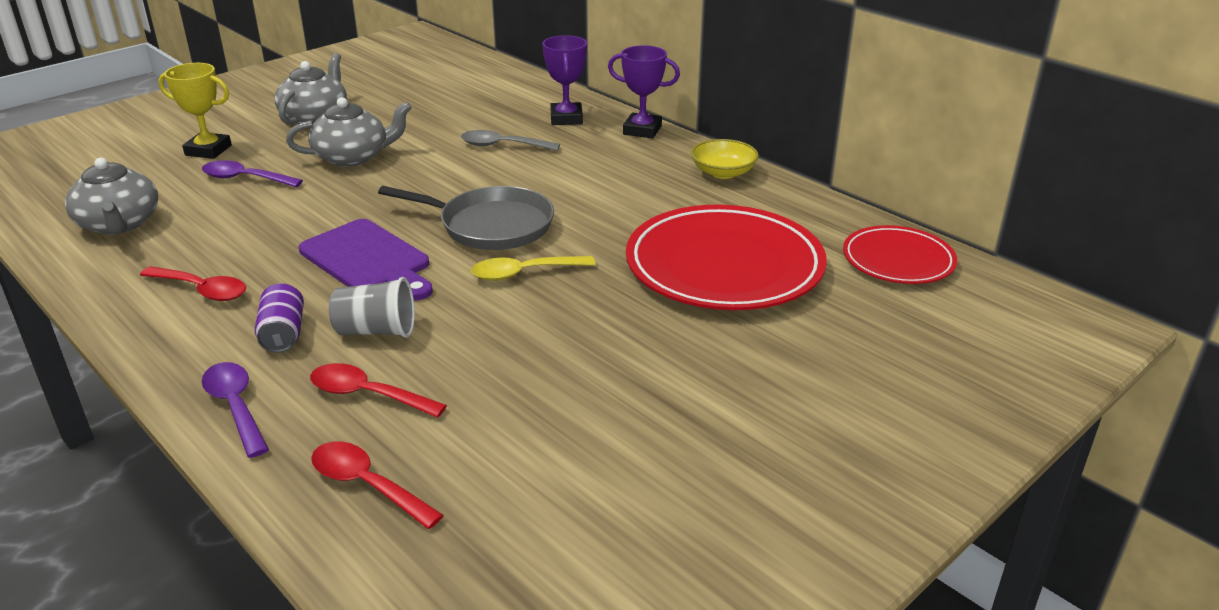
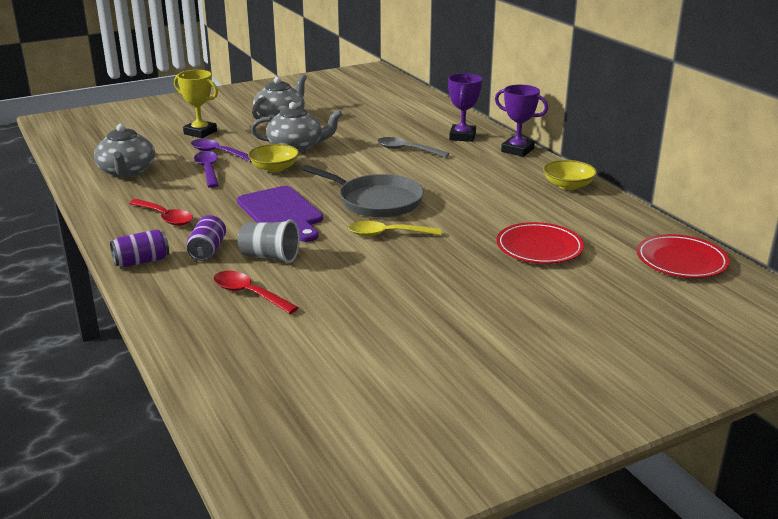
camera: 15 degrees right, 5 degrees down
purple spoon [202,362,269,458] -> purple spoon moved to [194,151,219,188]
red spoon [311,442,444,529] -> none
red plate [626,205,827,310] -> red plate [496,222,584,264], size x0.56
none -> purple can [110,229,169,267]
none -> yellow bowl [248,144,299,172]

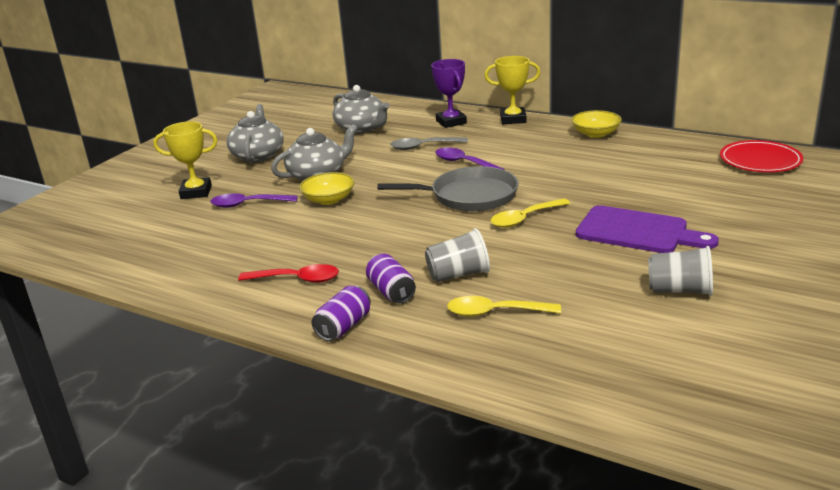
camera: 30 degrees left, 0 degrees up
grey teapot [94,124,155,178] -> grey teapot moved to [333,85,389,134]
purple spoon [194,151,219,188] -> purple spoon moved to [435,147,505,170]
red spoon [213,271,299,314] -> yellow spoon [447,296,561,317]
purple cutting board [237,186,323,242] -> purple cutting board moved to [576,205,719,253]
purple trophy [495,85,548,157] -> yellow trophy [485,56,540,124]
red plate [496,222,584,264] -> none
none -> grey cup [648,246,713,296]

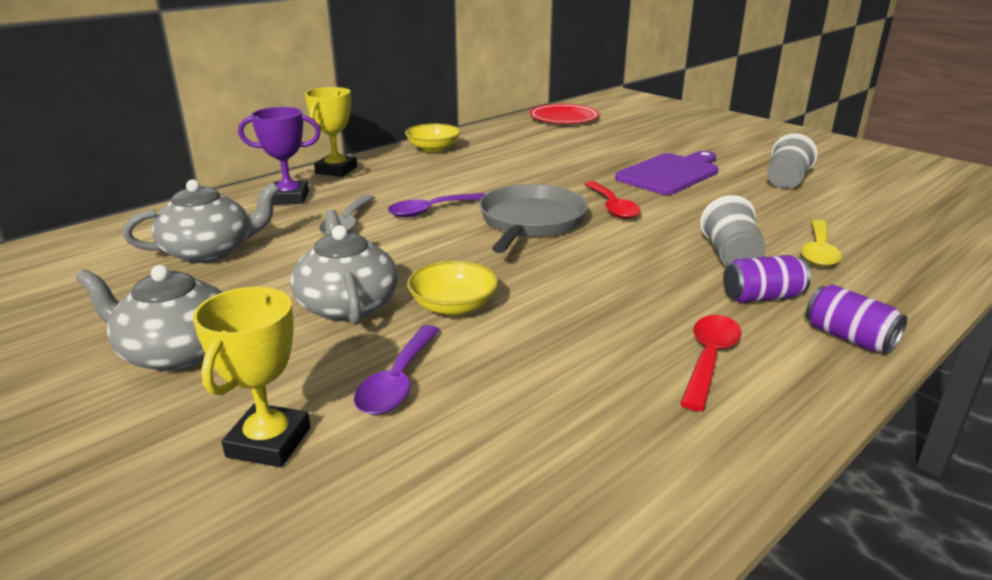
camera: 75 degrees left, 0 degrees up
yellow spoon [491,198,570,228] -> red spoon [584,181,641,219]

